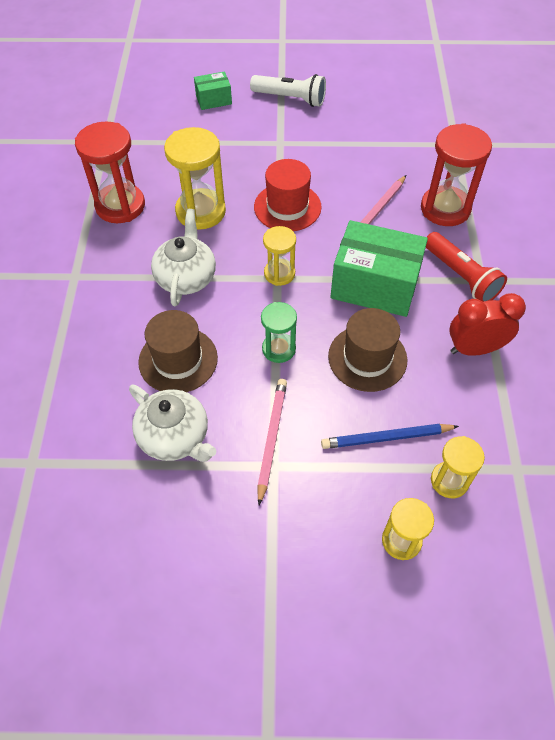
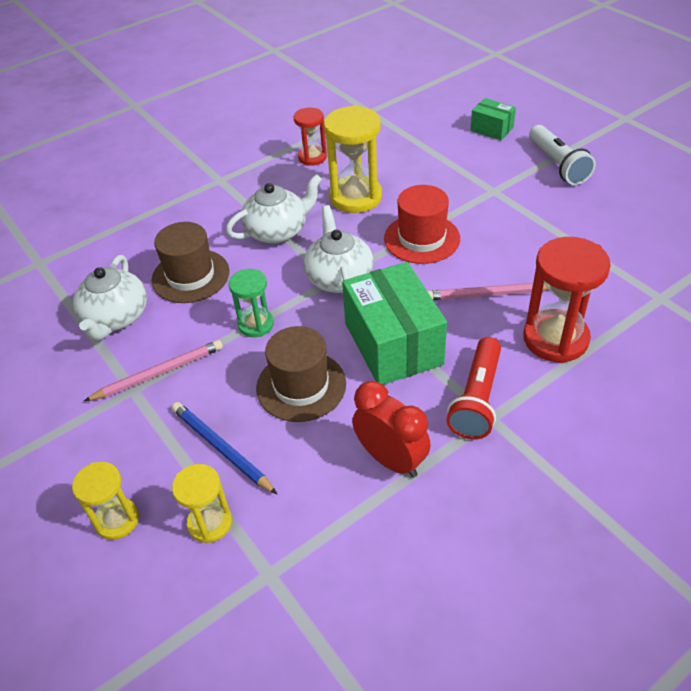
camera: 55 degrees right, 10 degrees down
red hourglass [75,121,145,223] -> red hourglass [294,108,327,166], size x0.59
yellow hourglass [263,226,296,286] -> white teapot [304,205,374,293]

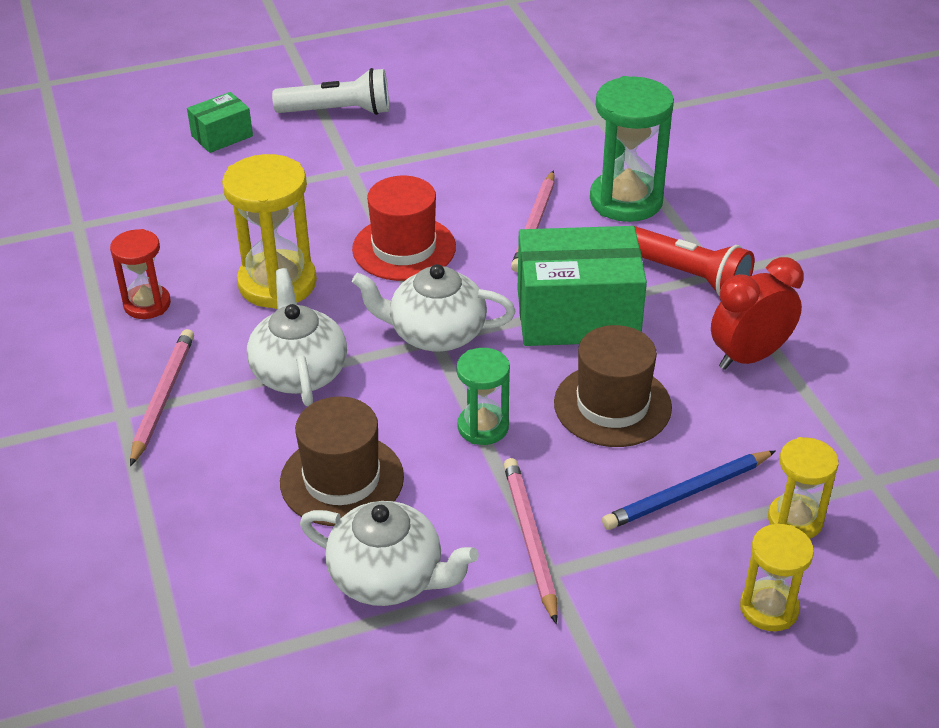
camera: 75 degrees left, 5 degrees down
red hourglass [523,237,611,363] -> green hourglass [590,76,674,222]
none -> pink pencil [130,329,194,466]

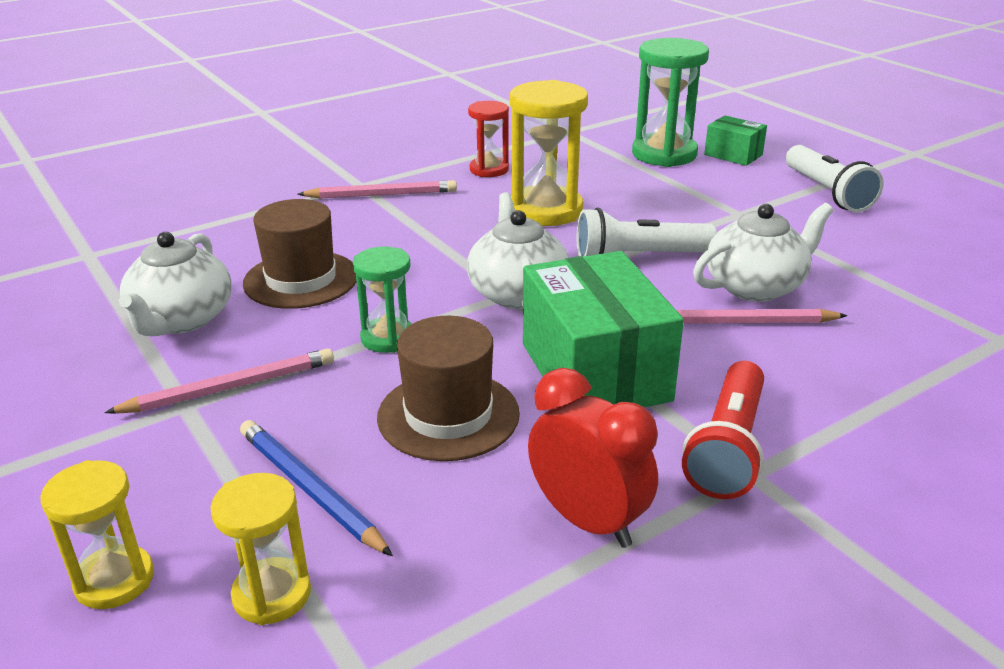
camera: 75 degrees right, 10 degrees down
white teapot [247,268,347,406] -> white teapot moved to [693,203,833,302]
red hat [352,176,456,281] -> white flashlight [577,208,717,257]
green hourglass [590,76,674,222] -> green hourglass moved to [632,38,709,167]

